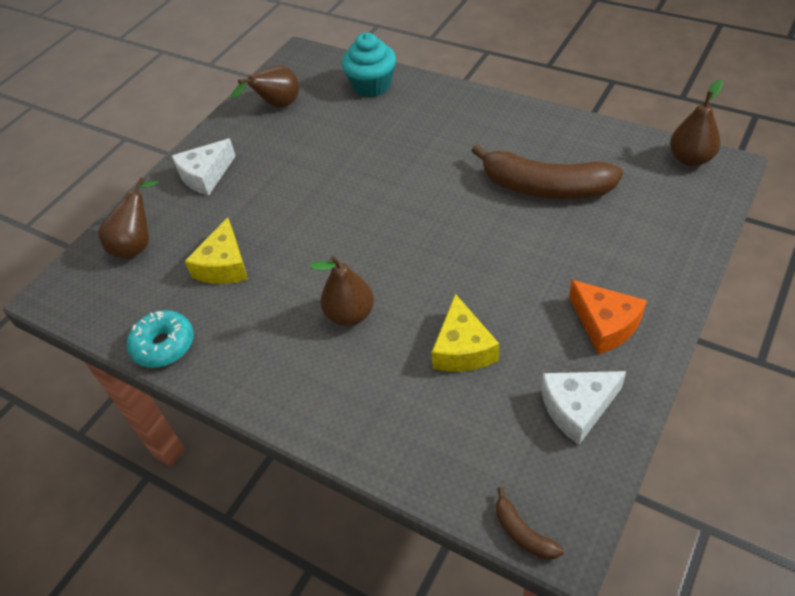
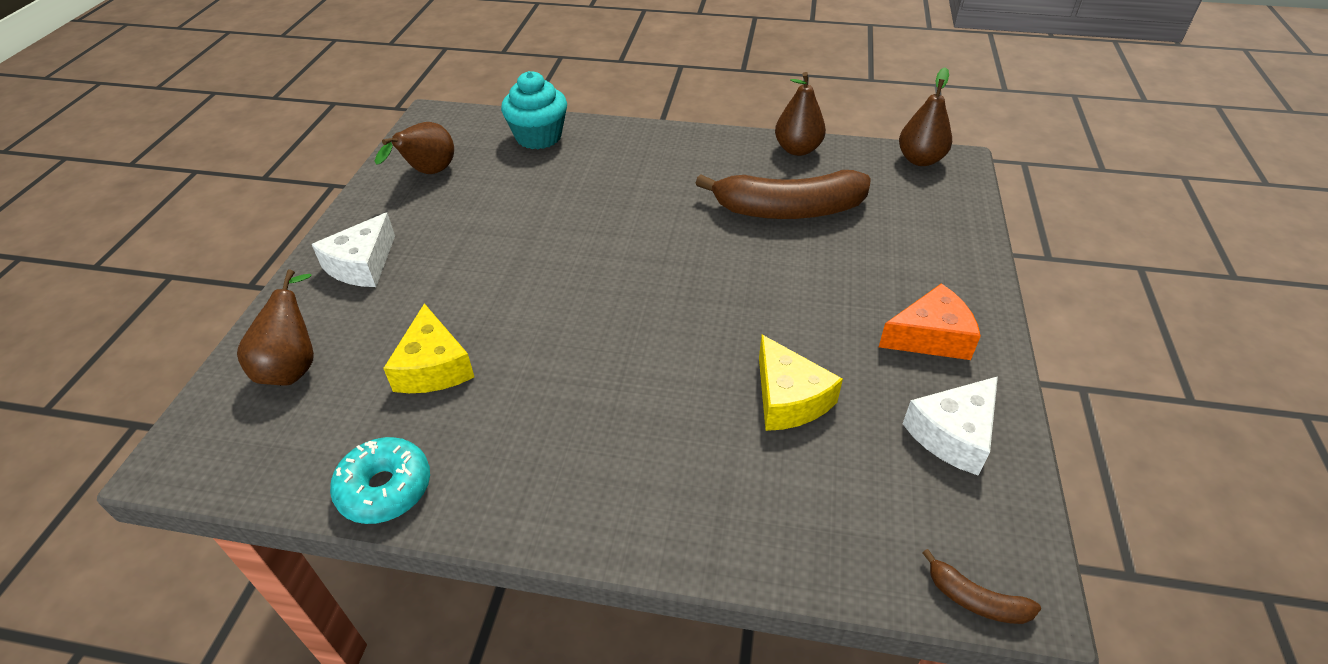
camera: 25 degrees left, 5 degrees down
brown pear [310,256,374,326] -> brown pear moved to [775,72,826,156]
orange cheese [569,280,647,355] -> orange cheese turned 45 degrees counterclockwise [879,283,981,360]

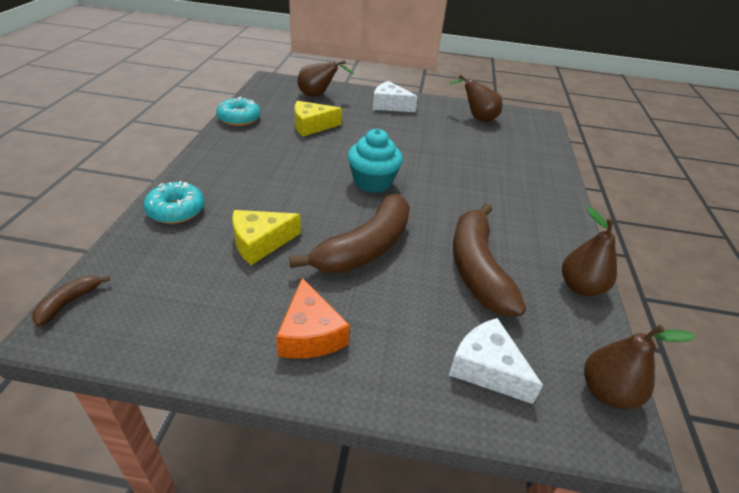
camera: 85 degrees right, 5 degrees down
turquoise cupcake [501,71,567,149] -> turquoise cupcake moved to [347,129,403,193]
white cheese [903,376,998,475] -> white cheese moved to [449,318,543,404]
none -> turquoise donut [144,181,205,224]
none -> brown banana [289,194,410,273]

